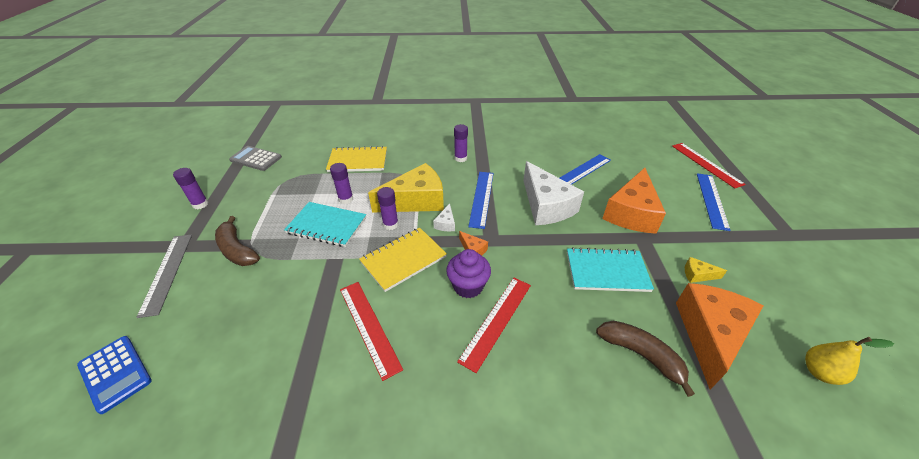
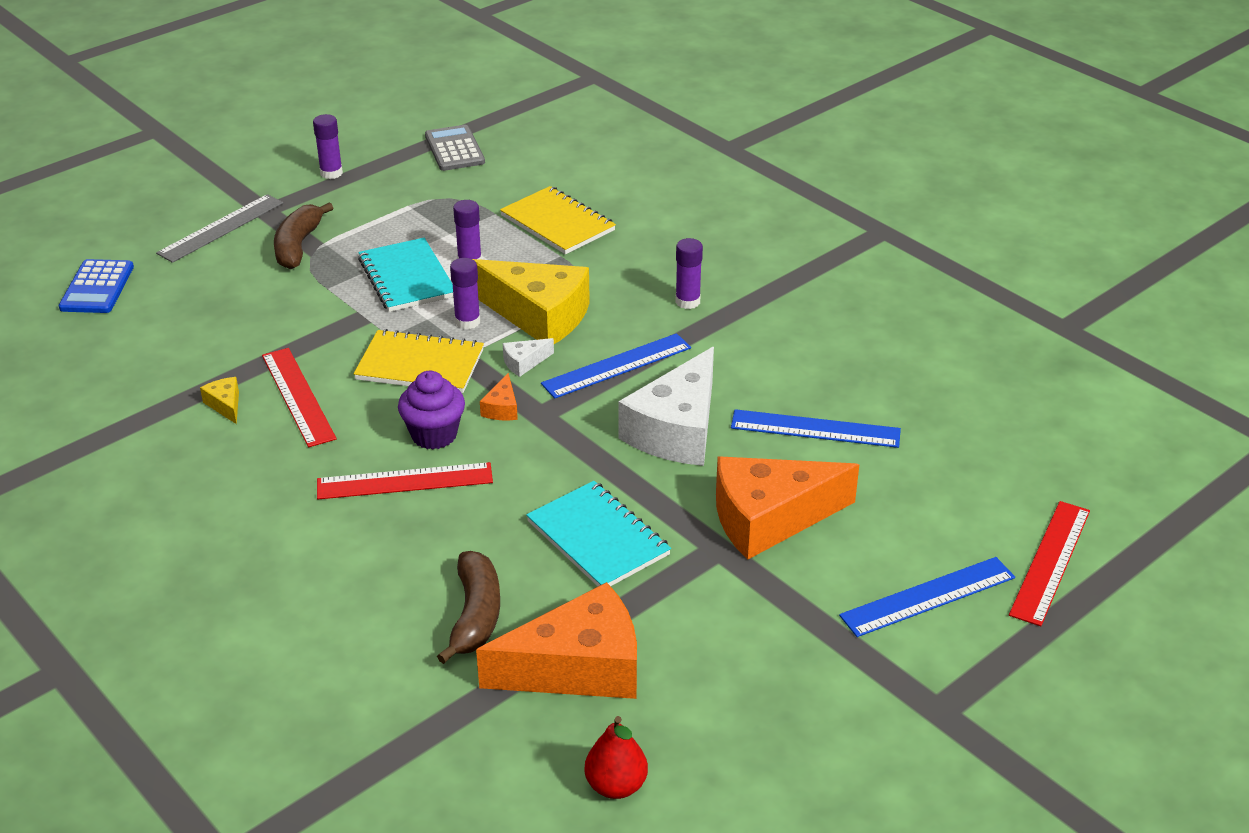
camera: 50 degrees right, 5 degrees down
red ruler [340,282,403,381] -> red ruler turned 45 degrees counterclockwise [262,348,337,447]
yellow cheese [685,257,727,283] -> yellow cheese moved to [200,377,239,424]
yellow pear [805,337,894,385] -> red pear [585,716,648,799]

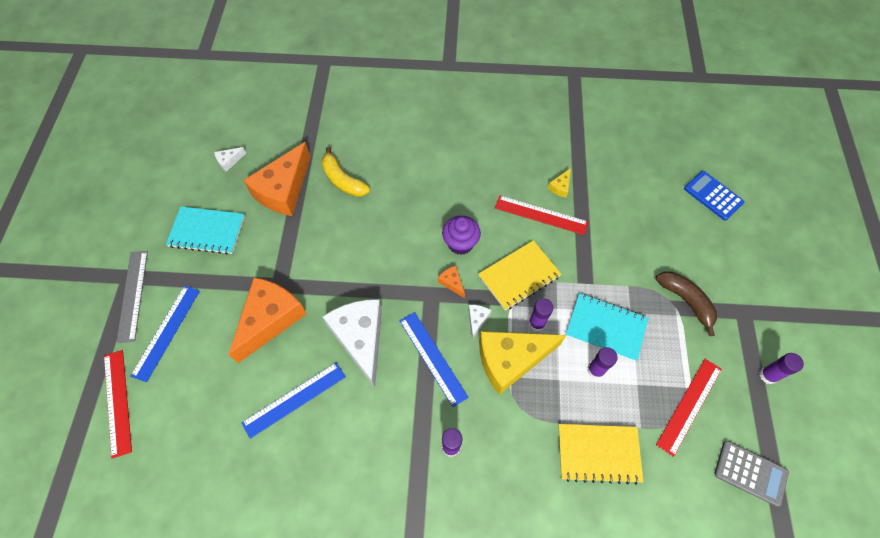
camera: 135 degrees right, 25 degrees up
grey ruler [156,194,283,263] -> grey ruler moved to [116,251,148,343]
yellow cheese [200,377,239,424] -> yellow cheese turned 105 degrees clockwise [548,168,571,198]
red ruler [317,462,493,499] -> red ruler moved to [656,359,722,457]
brown banana [437,551,500,664] -> yellow banana [321,147,370,197]
turquoise notebook [526,481,671,586] -> turquoise notebook moved to [166,207,245,254]
blue ruler [541,333,691,399] -> blue ruler turned 45 degrees counterclockwise [399,312,469,407]
red pear [585,716,648,799] -> white cheese [214,147,246,172]

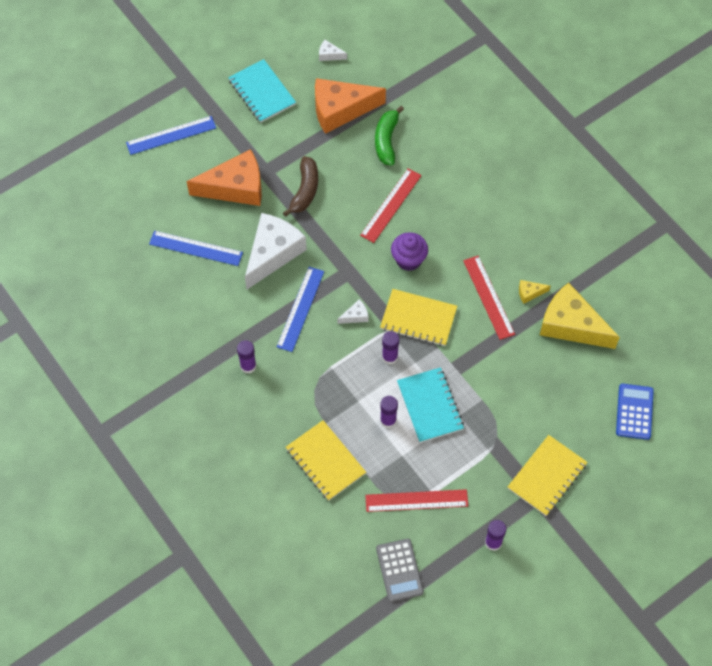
camera: 50 degrees right, 0 degrees up
red ruler [104,350,132,459] -> red ruler moved to [360,168,422,243]
grey ruler [116,251,148,343] -> none
yellow banana [321,147,370,197] -> green banana [375,106,404,166]
orange cheese [438,266,465,298] -> none
yellow cheese [479,331,566,395] -> yellow cheese moved to [540,283,620,349]
brown banana [656,271,717,336] -> brown banana moved to [283,156,318,217]
none -> yellow notebook [508,435,588,516]

